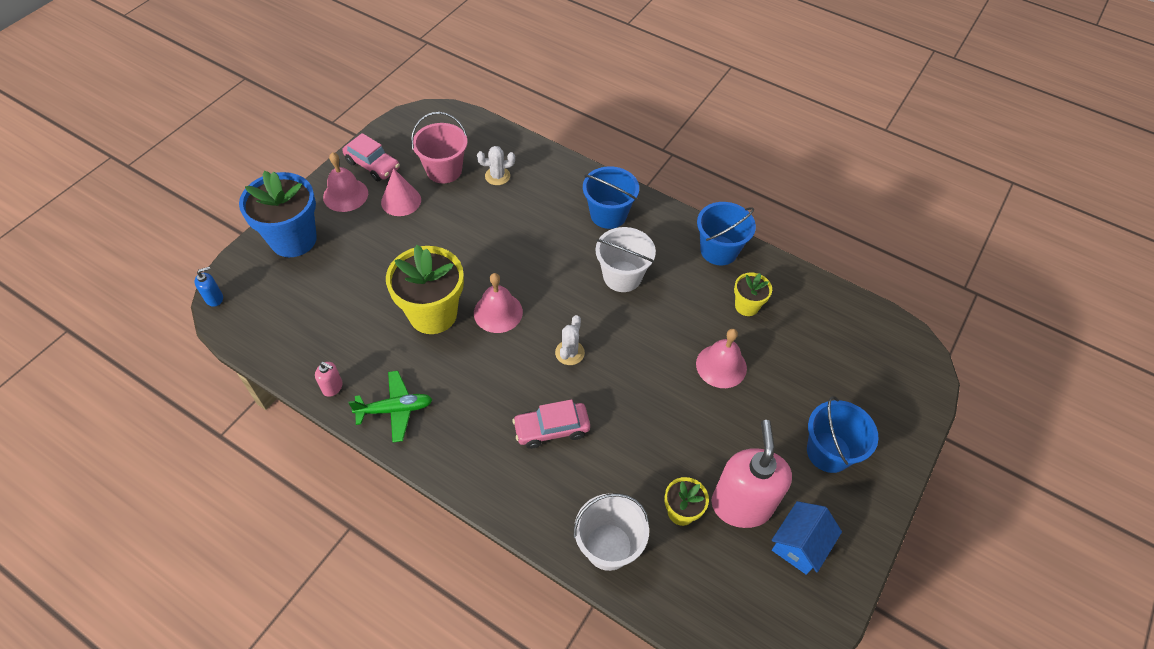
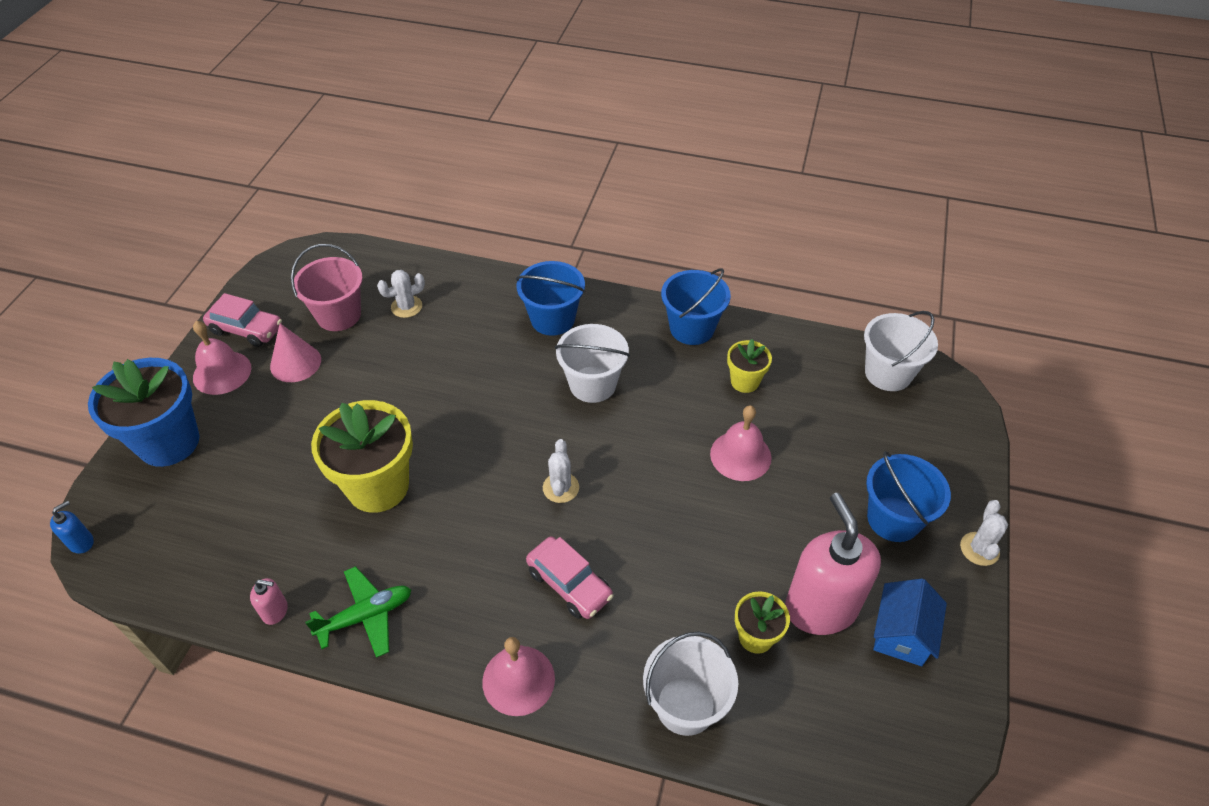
camera: 15 degrees left, 5 degrees down
pink bell [474,273,523,333] -> pink bell moved to [482,637,555,716]
pink car [512,399,590,449] -> pink car turned 105 degrees counterclockwise [526,536,614,619]
none -> white bucket [864,311,938,391]
none -> white cactus [960,500,1008,566]

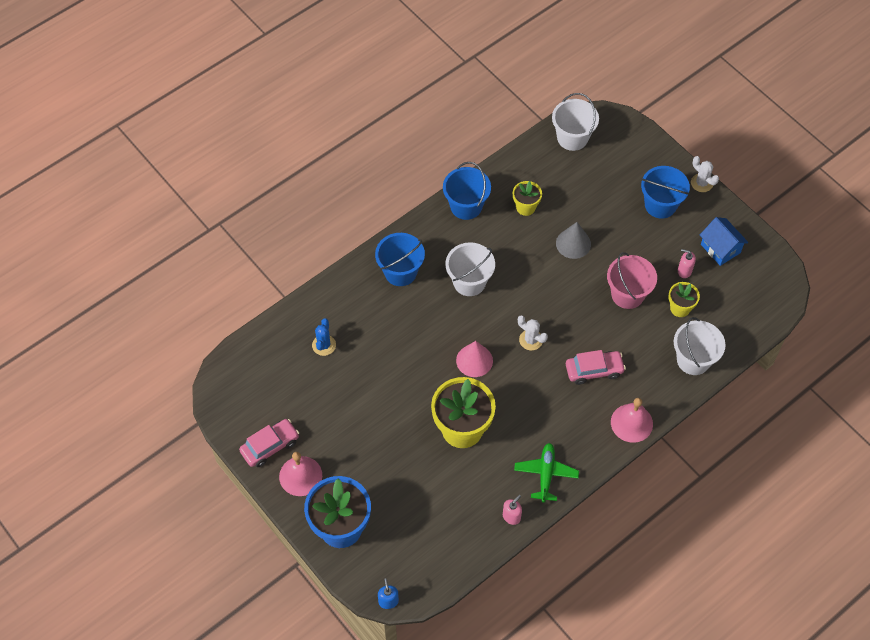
camera: 55 degrees left, 10 degrees up
pink cone [270,323,321,382] -> pink cone moved to [456,341,493,377]
pink bucket [291,244,363,331] -> pink bucket moved to [607,252,657,309]
white cactus [377,270,425,318] -> blue cactus [312,318,336,356]
pink bell [710,405,772,481] -> grey cone [556,222,591,259]
pink soap dispenser [785,493,881,635] -> pink soap dispenser [678,249,696,278], size x0.41

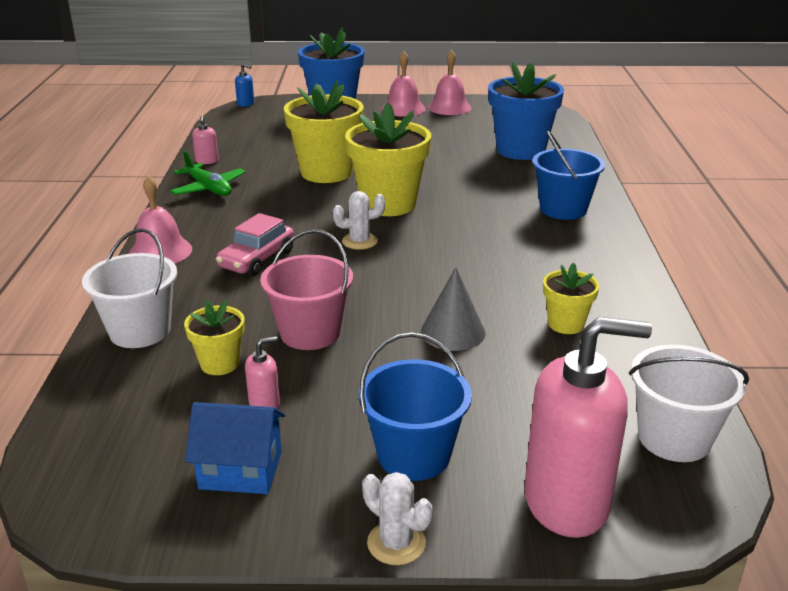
camera: 130 degrees right, 30 degrees down
pink car [239,419,299,467] -> pink bell [428,50,472,115]
blue cactus [312,318,336,356] -> blue flower pot [488,62,564,160]
blue bucket [443,162,491,220] -> none
white bucket [445,242,495,296] -> none
pink cone [456,341,493,377] -> yellow flower pot [345,103,431,216]
white cactus [691,156,719,192] -> white cactus turned 45 degrees clockwise [362,472,433,565]
none -> pink soap dispenser [524,317,652,538]

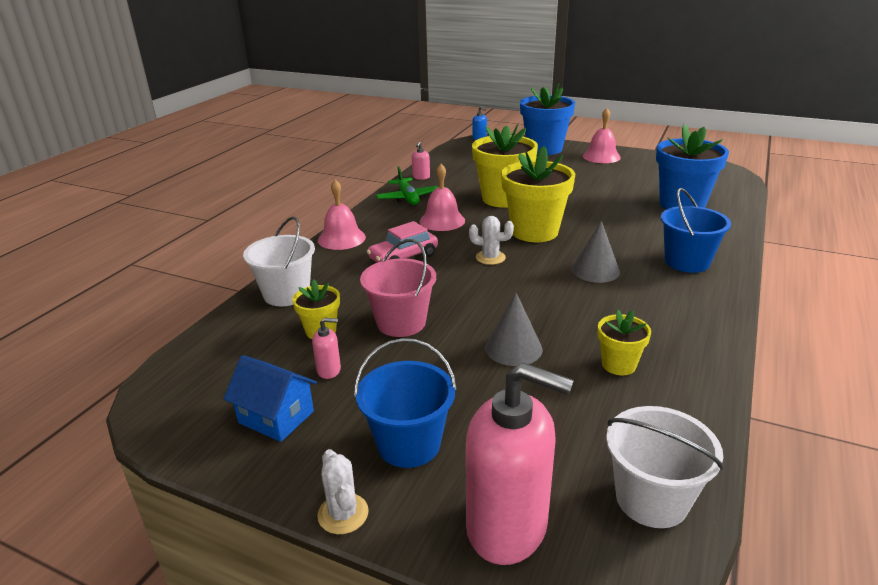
camera: 25 degrees right, 0 degrees up
pink bell [428,50,472,115] -> pink bell moved to [420,164,465,231]
none -> grey cone [572,221,620,283]

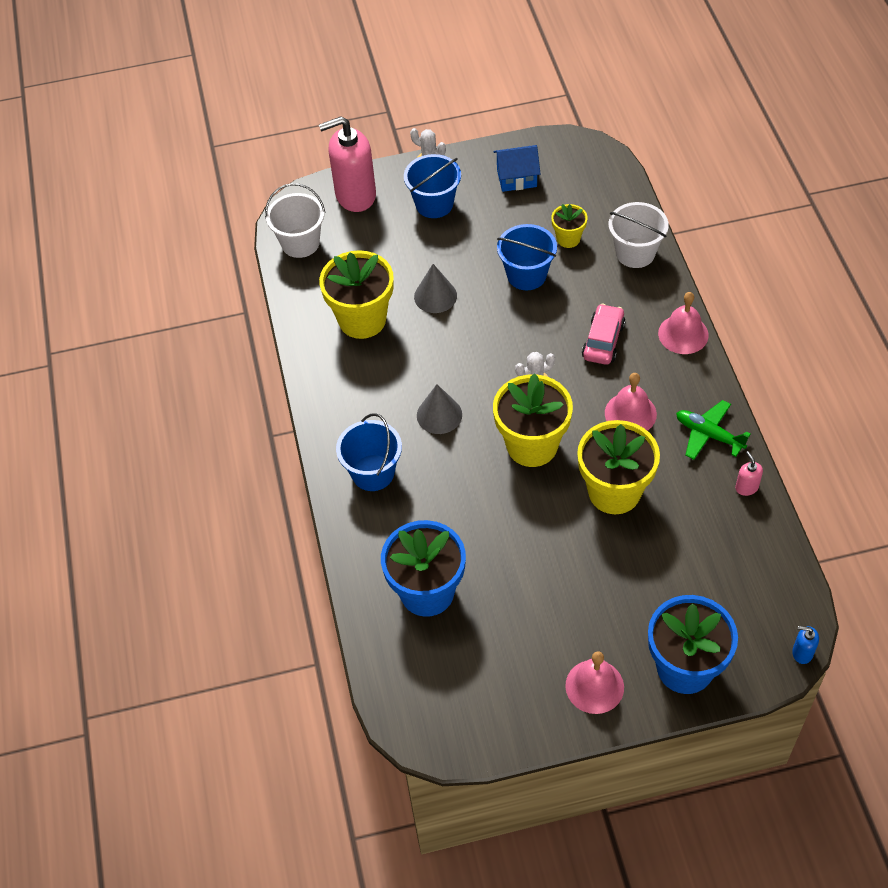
camera: 145 degrees right, 25 degrees up
pink soap dispenser [312,318,341,379] -> none
pink bucket [360,239,436,337] -> blue bucket [497,224,557,290]
yellow flower pot [598,310,651,376] -> yellow flower pot [319,250,394,339], size x1.96

